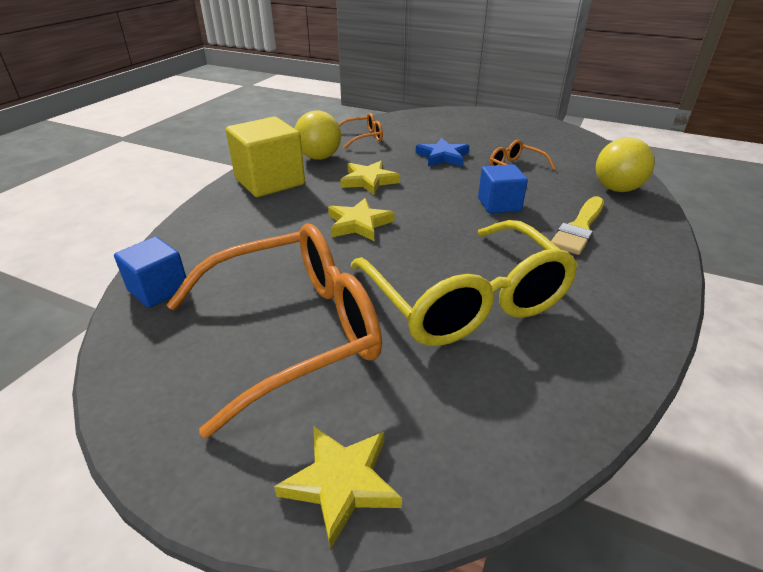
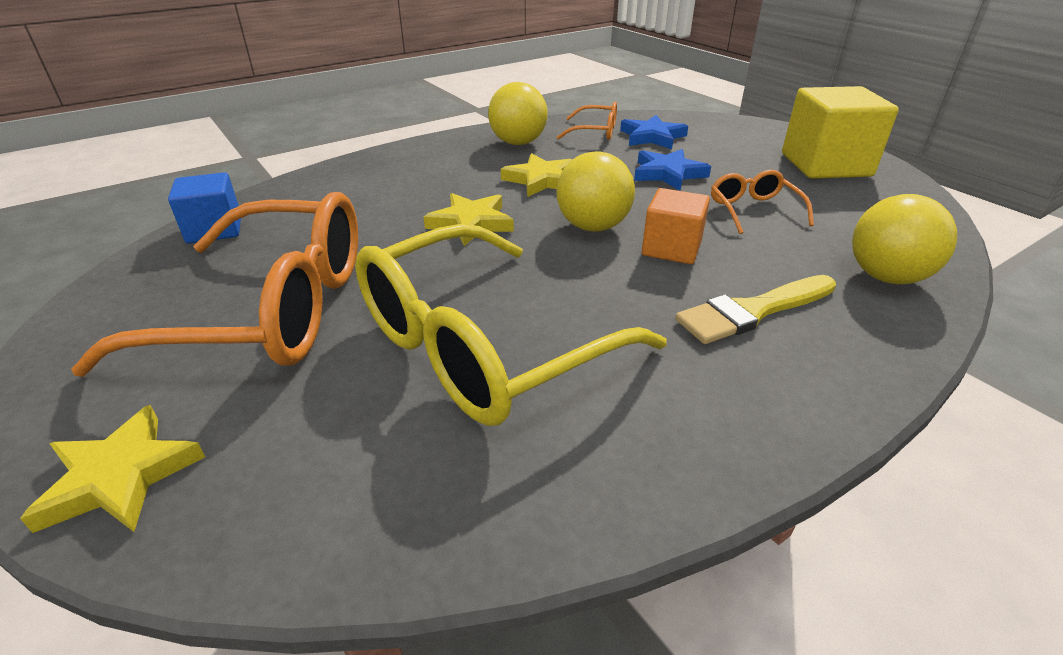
camera: 30 degrees right, 0 degrees up
yellow cube [226,117,305,197] -> yellow cube moved to [782,86,899,179]
yellow glasses [350,220,578,346] -> yellow glasses turned 45 degrees clockwise [355,224,667,426]
blue cube [478,164,528,214] -> orange cube [642,188,710,264]
none -> yellow ball [556,151,635,232]
none -> blue star [620,115,688,149]

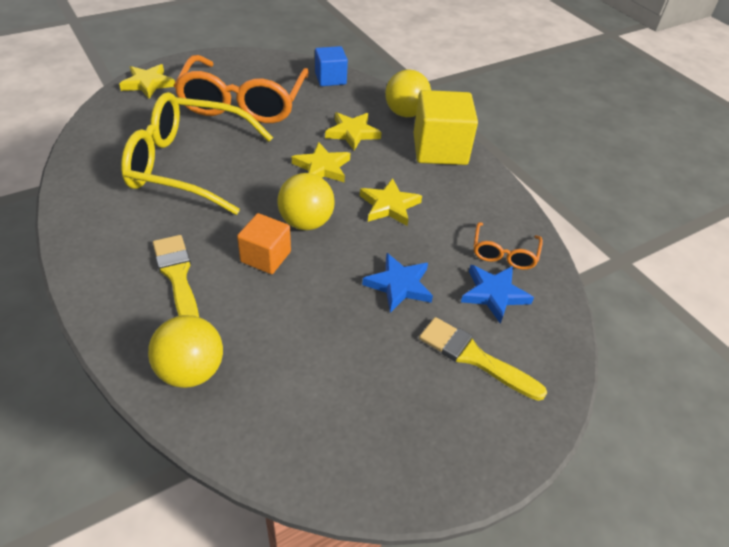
camera: 90 degrees right, 10 degrees up
yellow glasses [355,224,667,426] -> yellow glasses turned 45 degrees counterclockwise [121,92,273,215]
yellow ball [488,82,548,145] -> yellow ball moved to [385,69,431,117]
orange glasses [711,170,814,234] -> none
yellow cube [782,86,899,179] -> yellow cube moved to [414,90,478,165]
none -> yellow star [325,112,382,151]
none -> yellow brush [419,317,547,401]

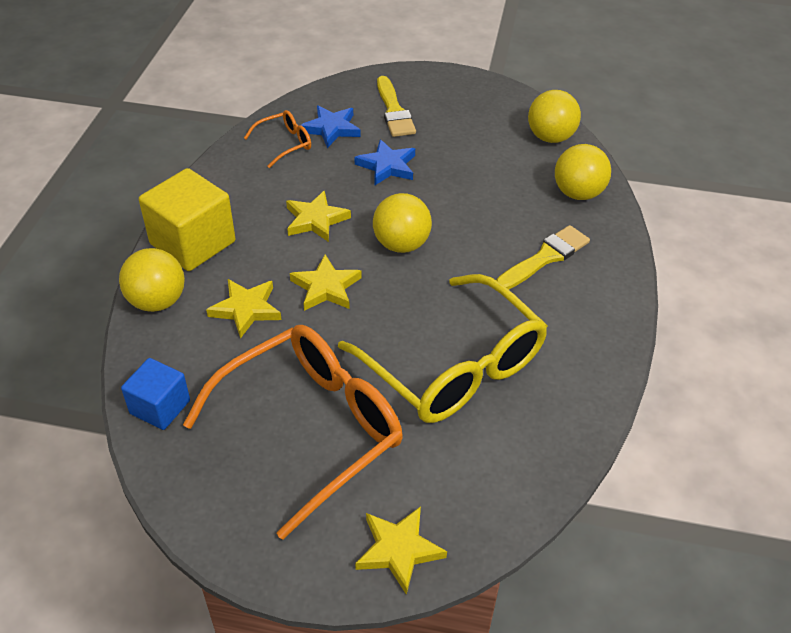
camera: 135 degrees left, 0 degrees up
yellow brush [153,235,199,317] -> yellow brush turned 150 degrees counterclockwise [496,225,590,290]
orange cube [237,213,291,274] -> none
none -> yellow ball [528,90,581,143]

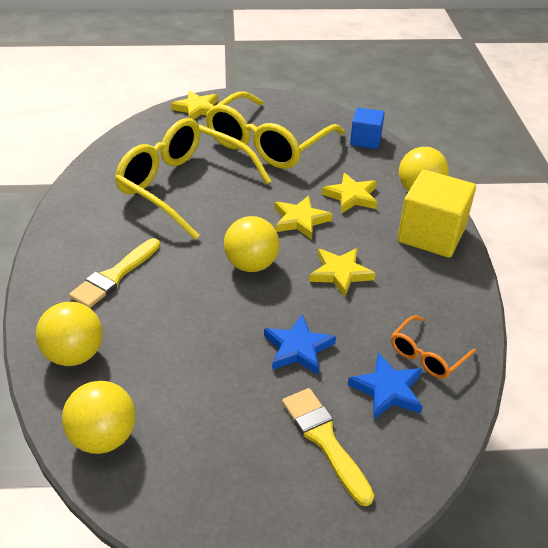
camera: 165 degrees right, 5 degrees down
orange glasses [183,325,403,540] -> yellow glasses [205,91,344,169]

